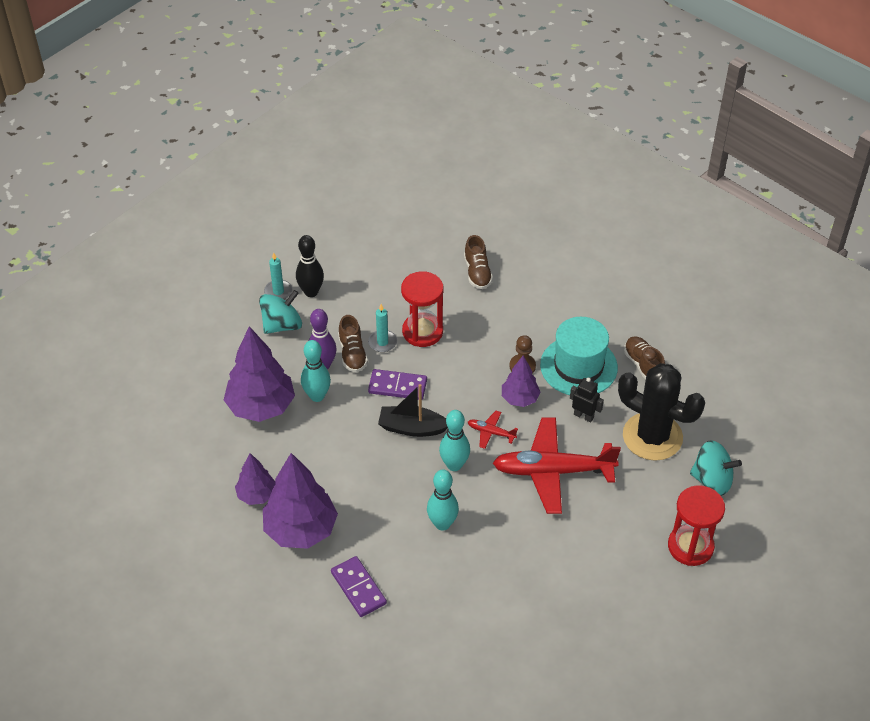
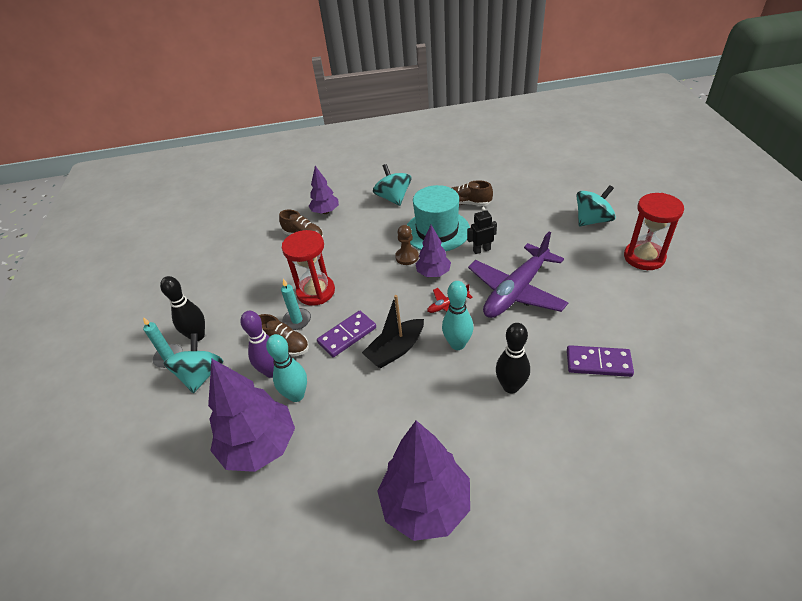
camera: 45 degrees left, 5 degrees down
purple tree [235,453,275,505] -> purple tree moved to [309,166,339,214]
purple domino [331,556,387,617] -> purple domino moved to [567,345,634,377]
turquoise bowling pin [427,469,459,531] -> black bowling pin [496,323,530,394]
red plane [493,417,621,514] -> purple plane [468,232,569,318]
black cactus [618,363,705,461] -> none
none -> turquoise spinning top [373,164,411,206]

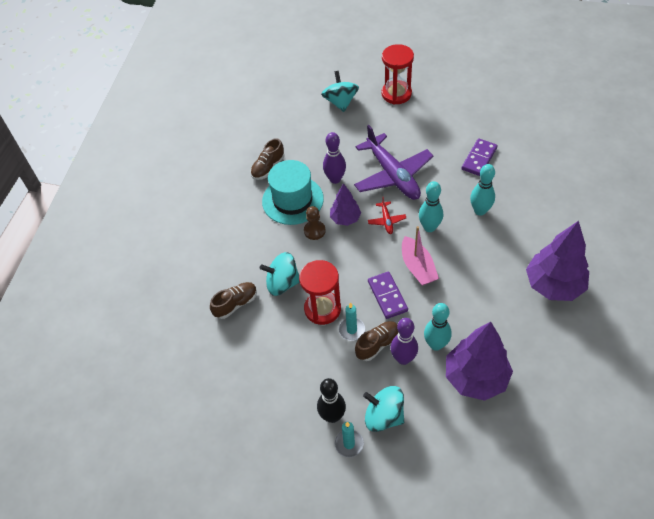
camera: 70 degrees left, 10 degrees up
purple tree [309,166,339,214] -> none
black boat [362,295,424,368] -> pink boat [402,226,439,286]
turquoise spinning top [373,164,411,206] -> turquoise spinning top moved to [260,252,300,296]
black robot [467,207,497,254] -> purple bowling pin [323,132,346,184]
black bowling pin [496,323,530,394] -> turquoise bowling pin [470,164,495,216]

